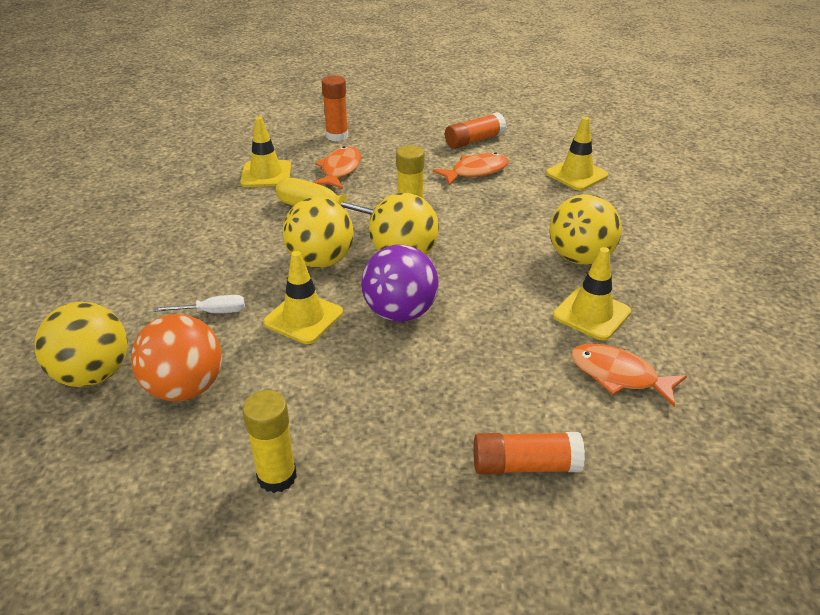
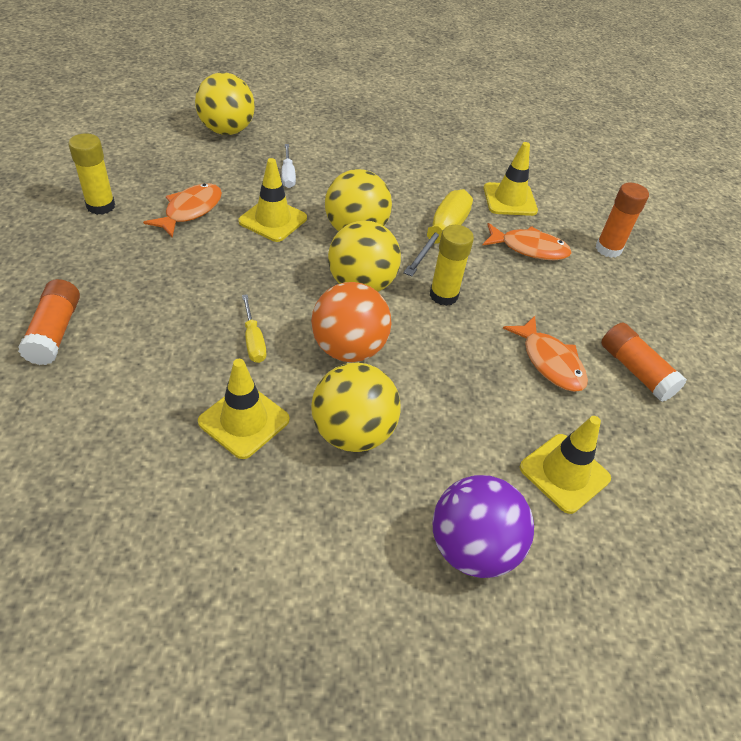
camera: 85 degrees right, 10 degrees up
orange ball [131,314,222,401] -> orange ball moved to [311,282,391,362]
purple ball [361,245,439,322] -> purple ball moved to [433,475,534,578]
orange fish [571,344,687,407] -> orange fish moved to [143,183,222,238]
none -> yellow screwdriver [242,294,266,363]

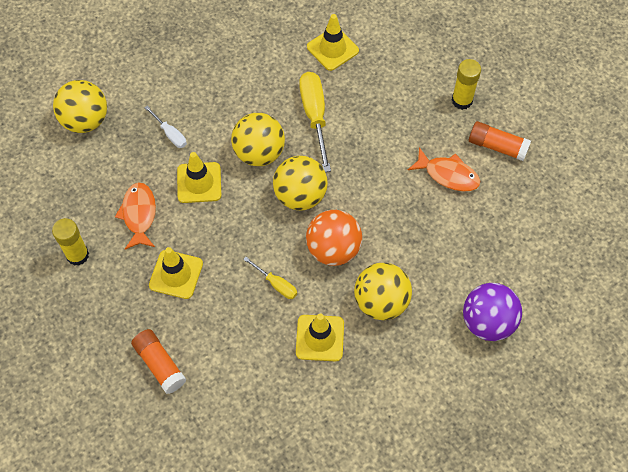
camera: 30 degrees left, 15 degrees up
yellow glue stick [430,225,474,306] -> yellow glue stick moved to [452,59,481,110]
orange fish [482,223,572,260] -> none
yellow traffic cone [520,416,611,514] -> yellow traffic cone moved to [149,247,203,299]
orange glue stick [596,182,649,258] -> none

